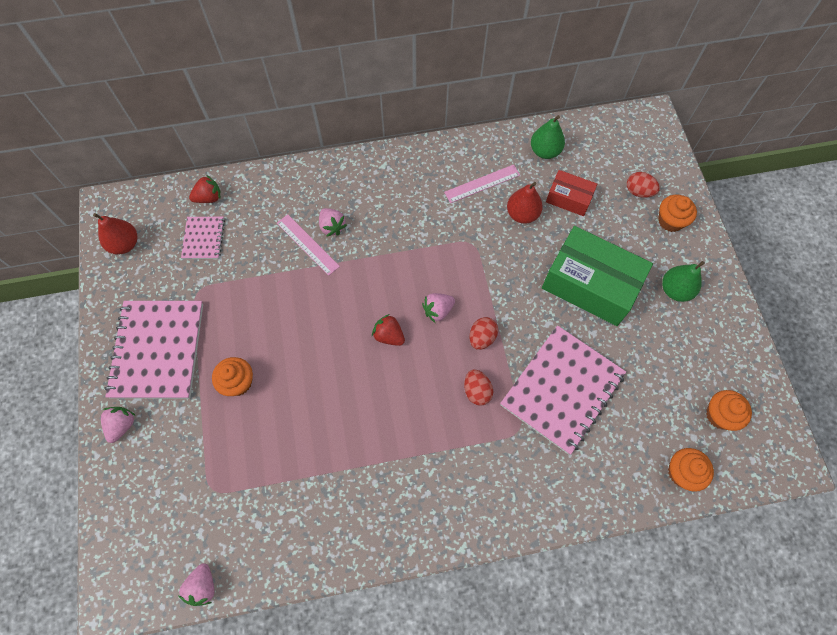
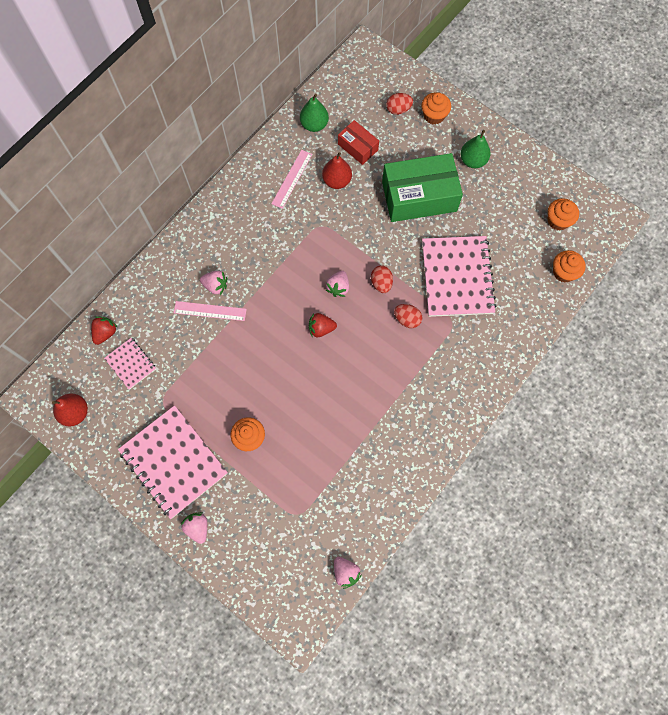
camera: 40 degrees left, 5 degrees up
red box [546,170,597,216] -> red box turned 60 degrees clockwise [338,120,379,165]

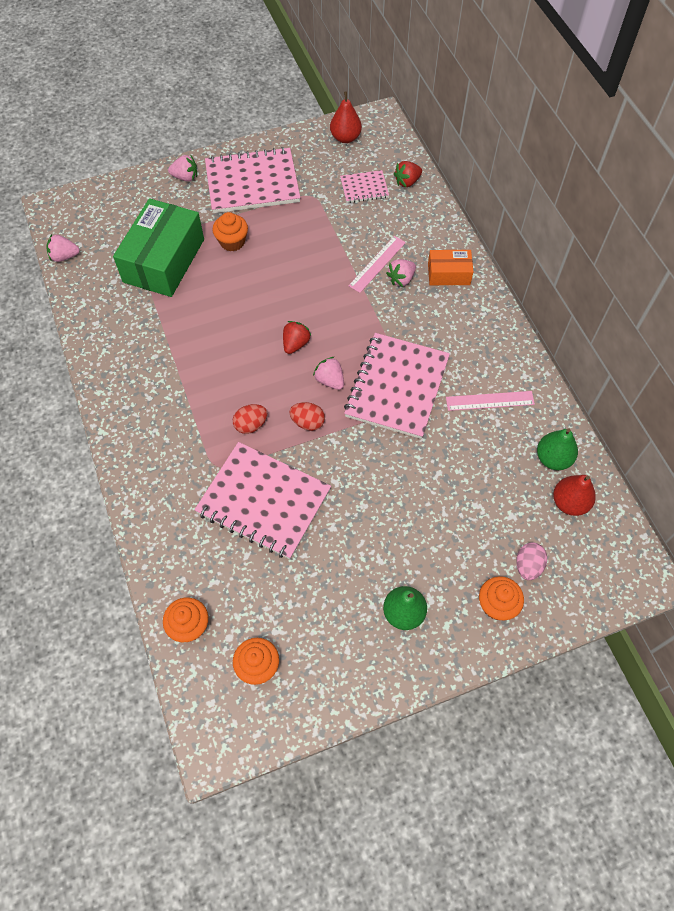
camera: 120 degrees right, 10 degrees down
red strawberry [91,316,117,345] -> red strawberry turned 90 degrees clockwise [394,161,422,187]
pink ruler [271,150,312,209] -> pink ruler turned 60 degrees counterclockwise [446,391,535,411]
red pear [322,152,352,189] -> red pear moved to [553,475,596,516]
red box [338,120,379,165] -> none
green box [382,153,463,222] -> green box moved to [113,198,204,297]
red egg [386,93,413,115] -> pink egg [516,542,547,580]
none -> pink notebook [344,333,450,439]
none -> orange box [428,250,473,285]

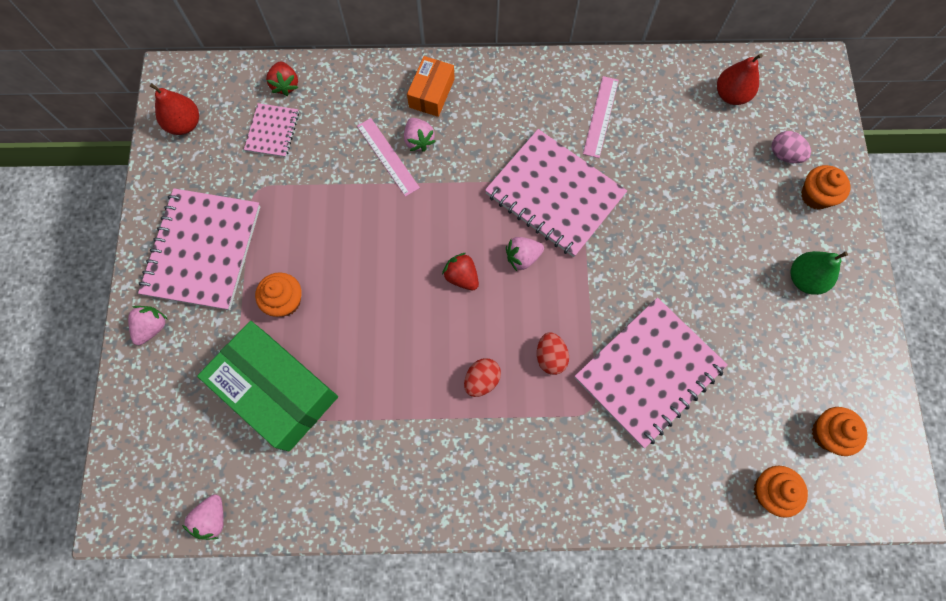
camera: 70 degrees left, 10 degrees up
red egg [289,402,325,431] -> red egg moved to [464,358,501,397]
green pear [537,428,578,470] -> none

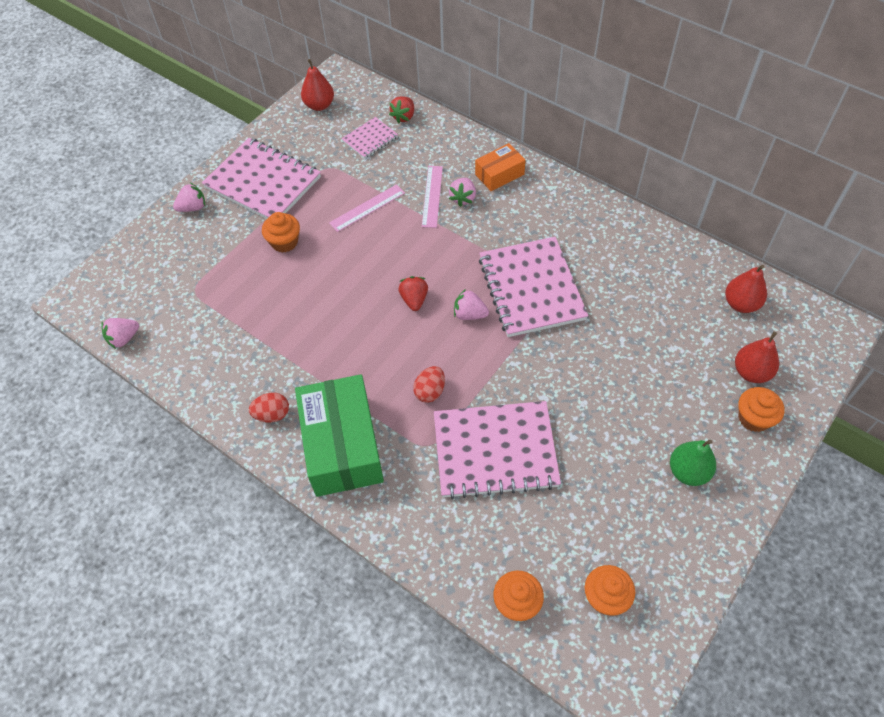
camera: 40 degrees right, 15 degrees down
pink notebook [138,188,260,310] -> pink notebook turned 75 degrees clockwise [202,138,321,219]
green box [197,321,338,452] -> green box moved to [295,374,384,497]
red egg [464,358,501,397] -> red egg moved to [249,393,289,422]
pink ruler [583,76,619,158] -> pink ruler moved to [329,184,405,232]
pink egg [771,131,811,163] -> red pear [735,332,779,383]

